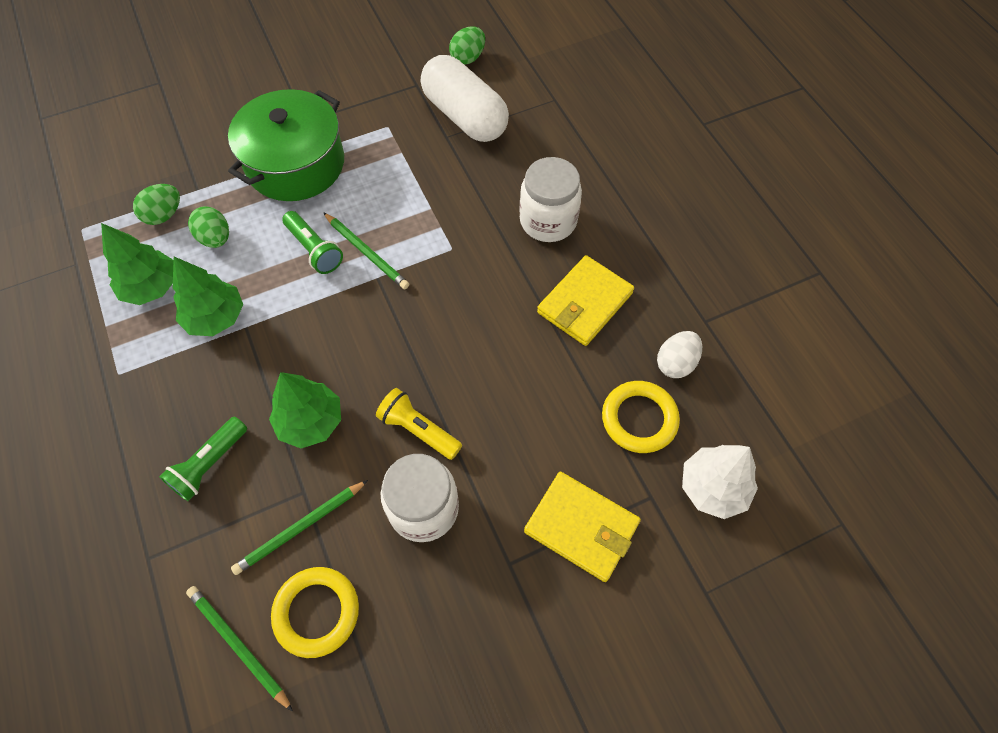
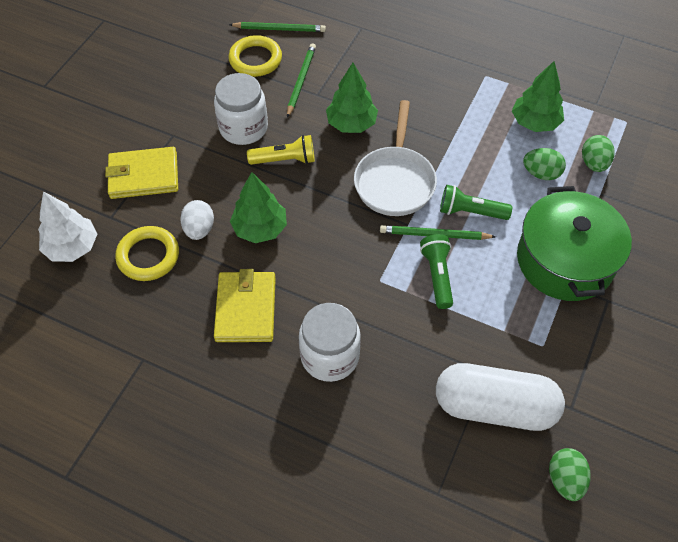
camera: 140 degrees right, 5 degrees down
green flashlight [159,417,247,501] -> green flashlight moved to [420,234,453,309]
green tree [173,257,243,336] -> green tree moved to [230,172,287,243]
white egg [657,331,702,378] -> white egg moved to [180,200,214,240]
none -> white pan [354,100,437,216]

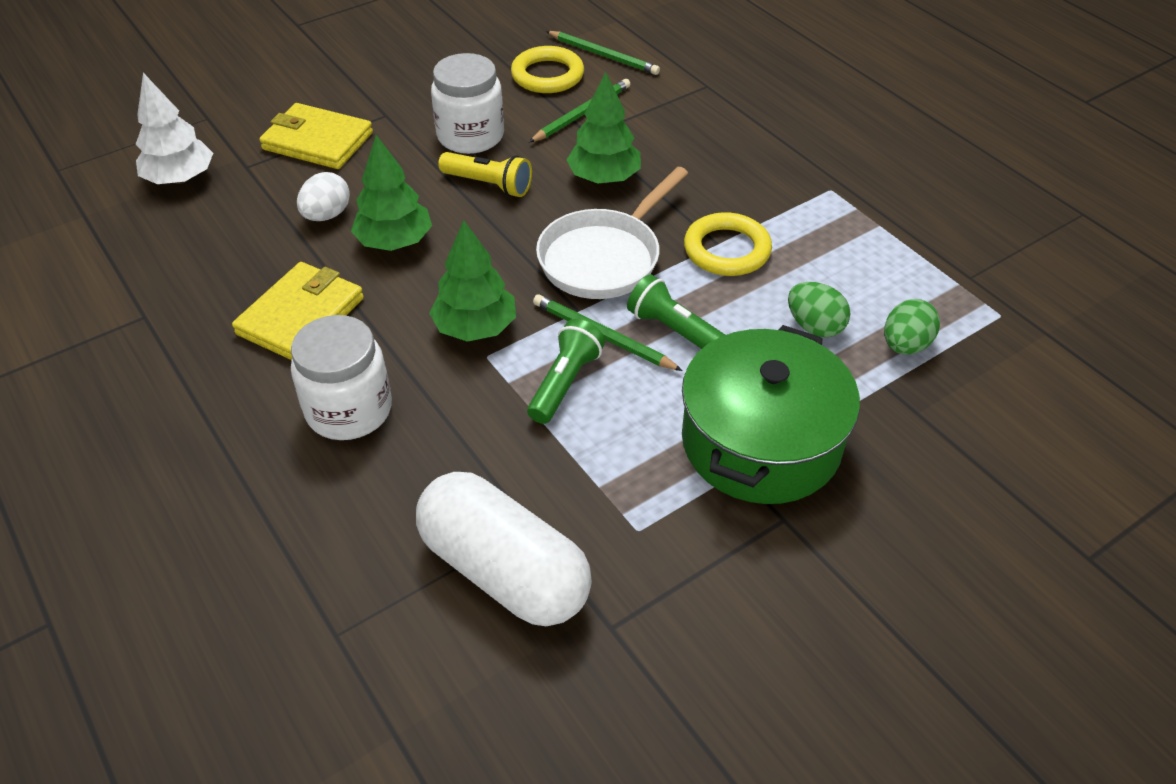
camera: 30 degrees right, 10 degrees down
yellow ring [115,226,179,281] -> yellow ring moved to [684,212,772,276]
green tree [512,61,564,132] -> green tree moved to [429,220,516,342]
green egg [549,448,591,501] -> none

